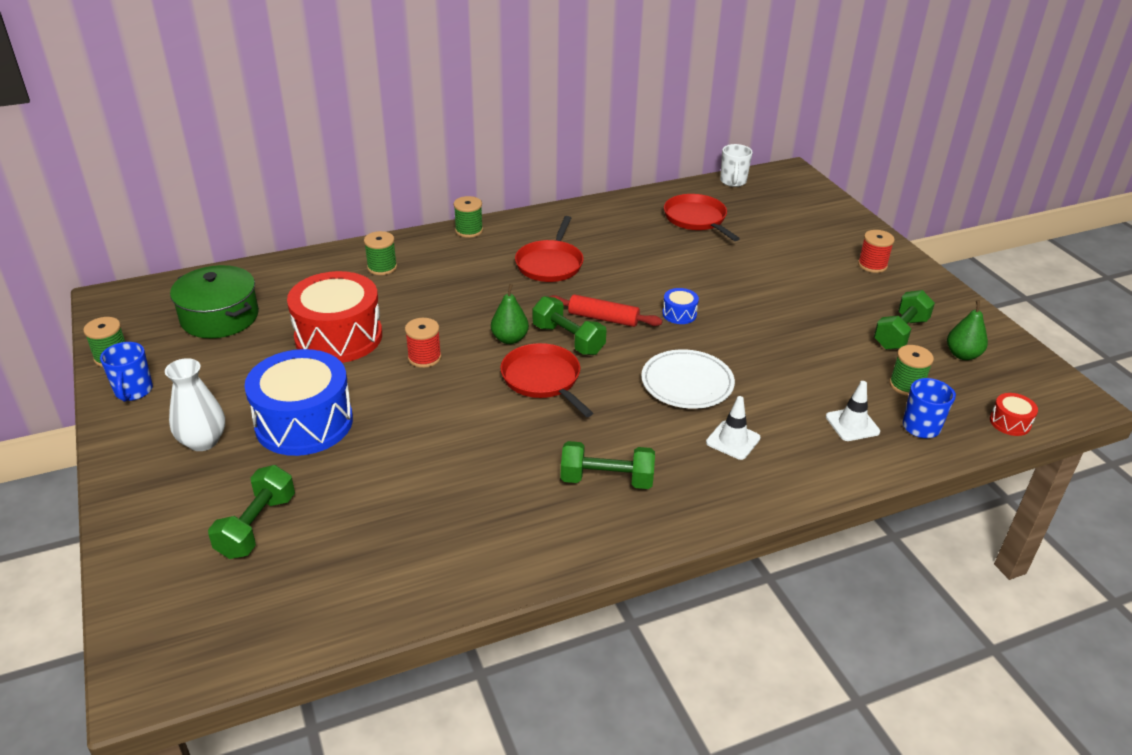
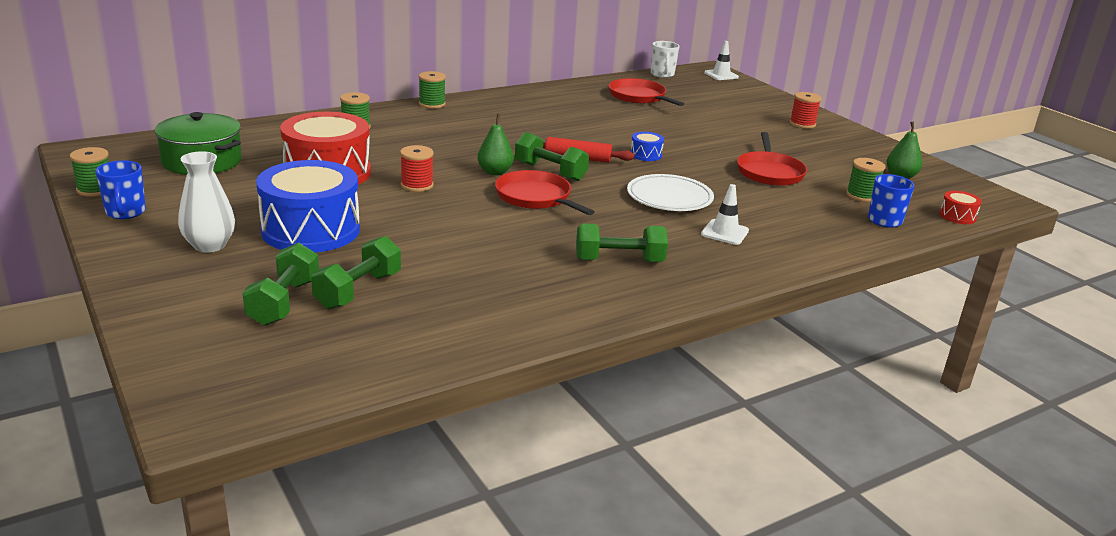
camera: 10 degrees left, 10 degrees down
red pan [515,216,584,282] -> red pan moved to [737,132,807,186]
white traffic cone [826,381,880,441] -> white traffic cone moved to [704,41,739,80]
green dumbbell [874,290,935,350] -> green dumbbell moved to [311,236,401,309]

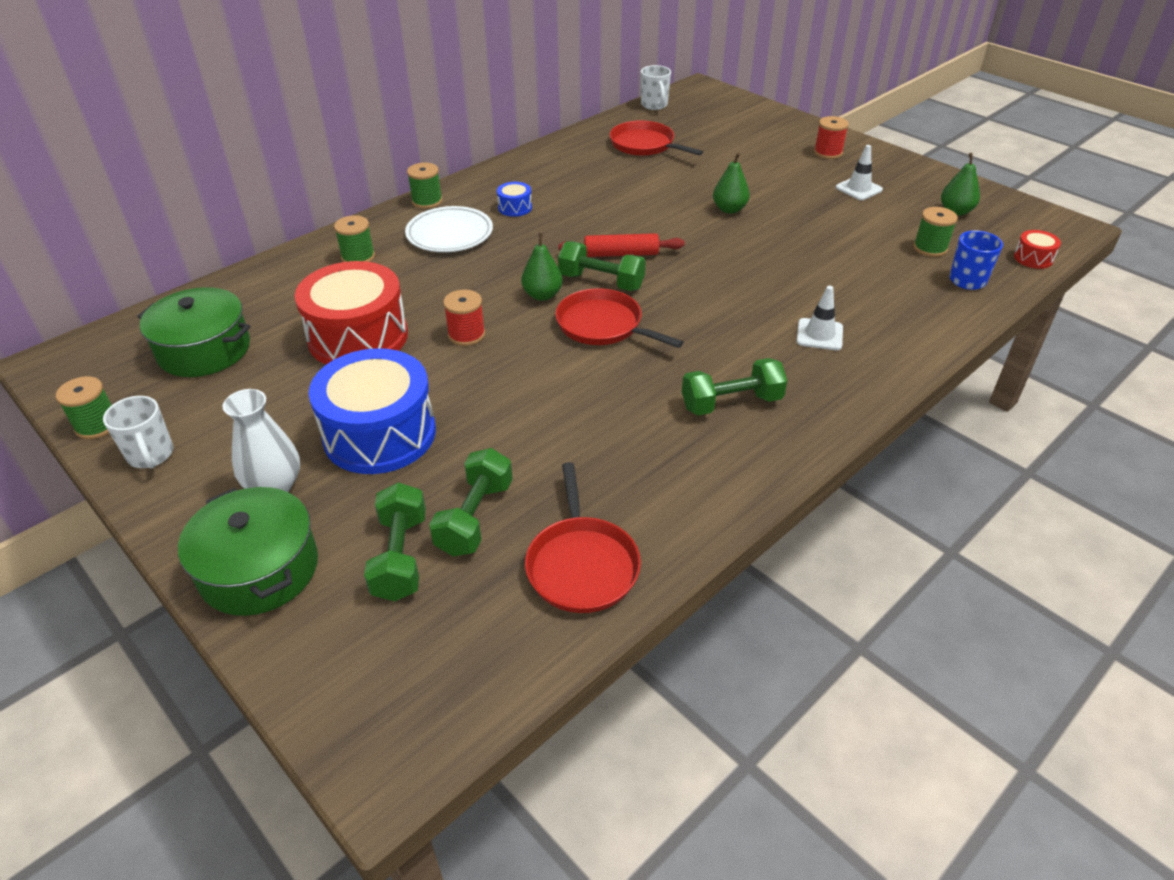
camera: 10 degrees left, 15 degrees up
blue mug [95,160,146,219] -> white mug [103,396,173,468]
white plate [627,174,714,211] -> white plate moved to [405,206,493,252]
blue drum [631,132,664,161] -> blue drum moved to [497,182,532,217]
white traffic cone [704,41,739,80] -> white traffic cone moved to [836,145,883,200]
red pan [737,132,807,186] -> red pan moved to [525,462,641,613]
none -> green pot [178,487,318,616]
none -> green pear [713,152,750,214]

